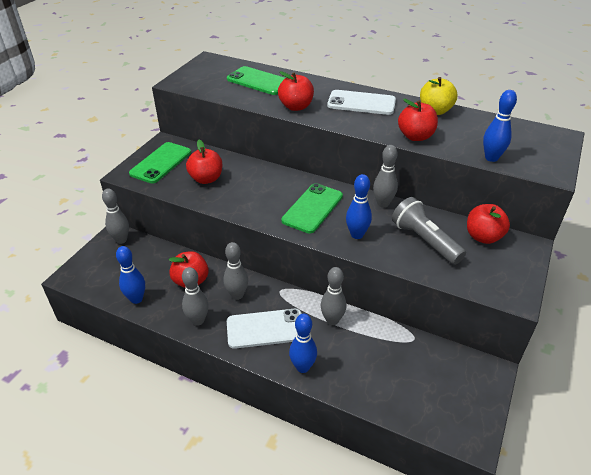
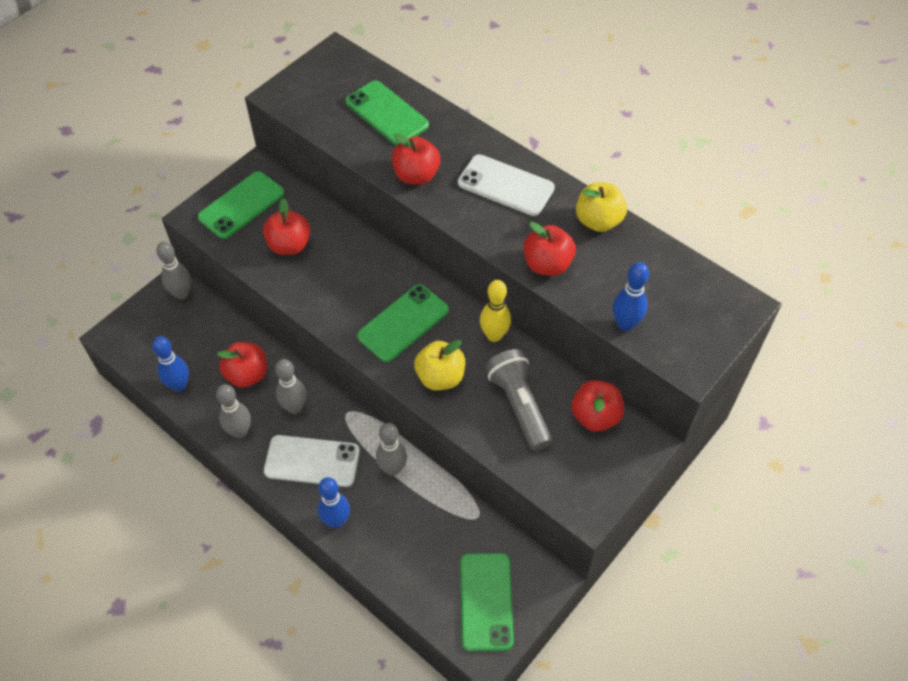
camera: 15 degrees right, 15 degrees up
blue bowling pin [346,174,372,239] -> yellow apple [414,340,465,390]
grey bowling pin [373,145,398,208] -> yellow bowling pin [480,280,511,342]
none -> green phone [460,553,514,651]

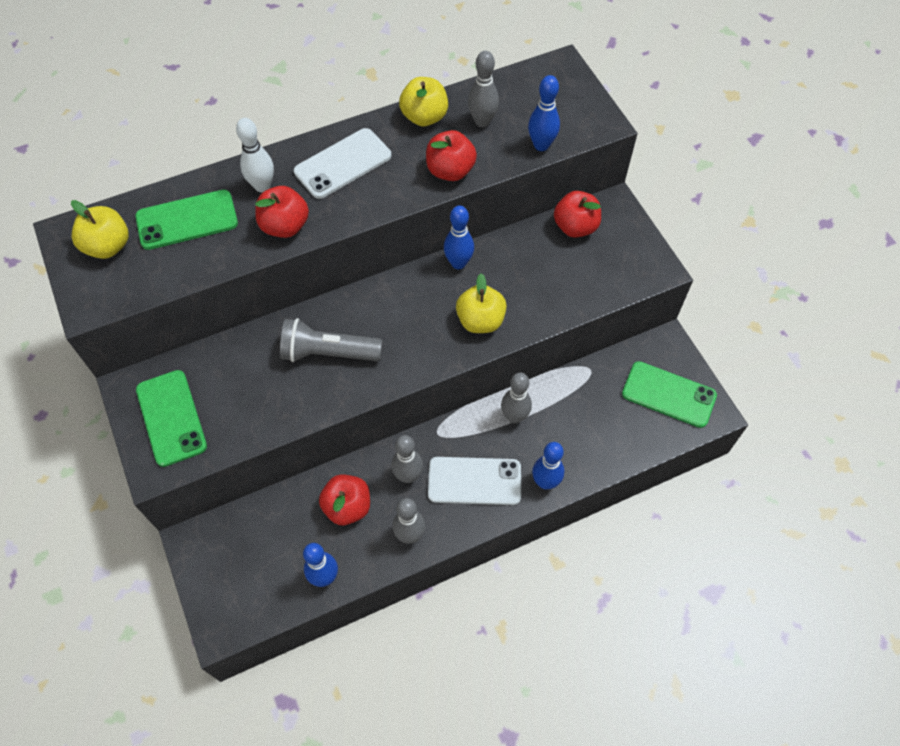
camera: 65 degrees left, 5 degrees up
grey bowling pin [156,242,191,299] -> grey bowling pin moved to [468,51,499,127]
red apple [263,198,311,255] -> none
white phone [264,435,360,487] -> white phone turned 60 degrees clockwise [428,457,521,505]
green phone [357,284,449,362] -> none
yellow bowling pin [480,280,511,342] -> blue bowling pin [444,205,474,269]
grey flashlight [485,349,552,451] -> grey flashlight moved to [280,318,382,362]
none -> yellow apple [71,200,129,259]
none -> white bowling pin [236,118,274,192]

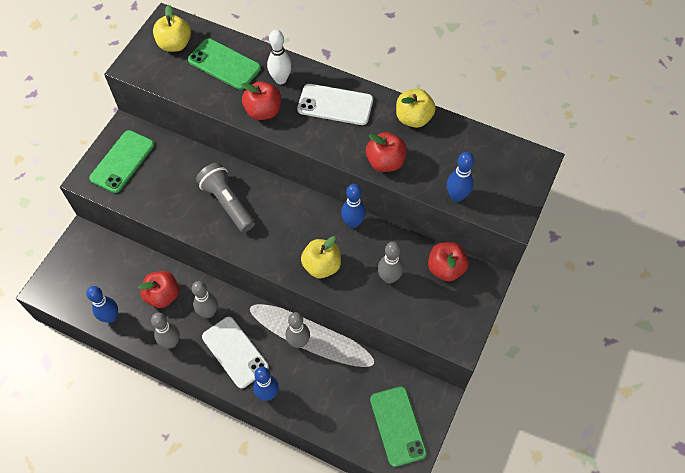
camera: 50 degrees right, 0 degrees up
grey bowling pin [468,51,499,127] -> grey bowling pin moved to [378,242,403,284]

